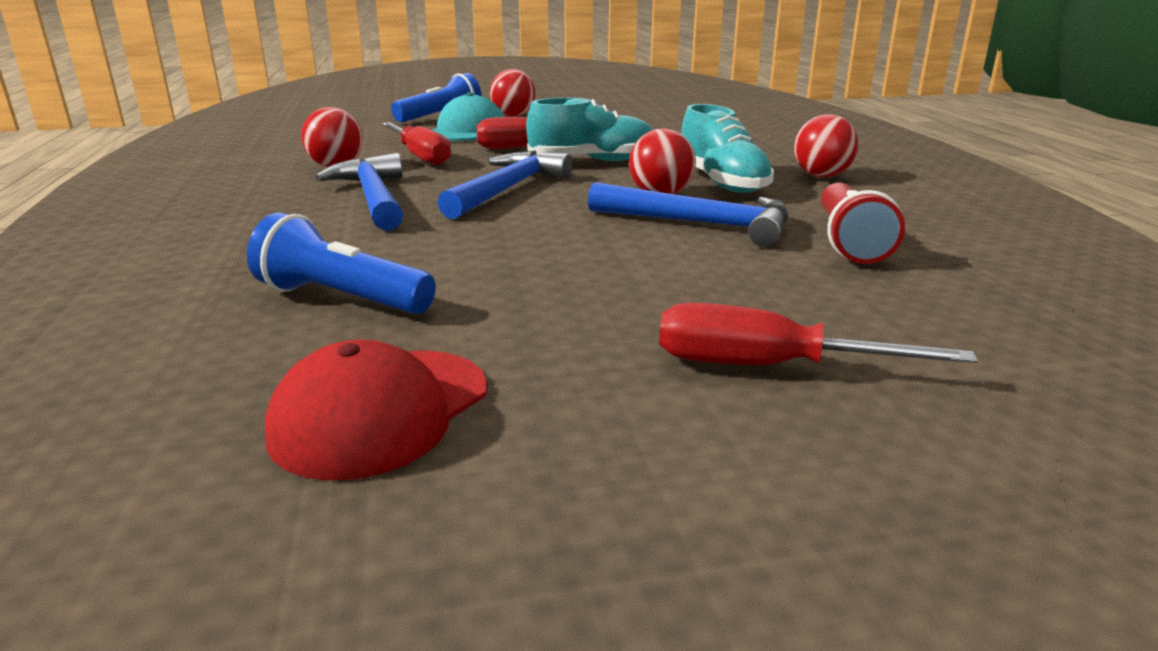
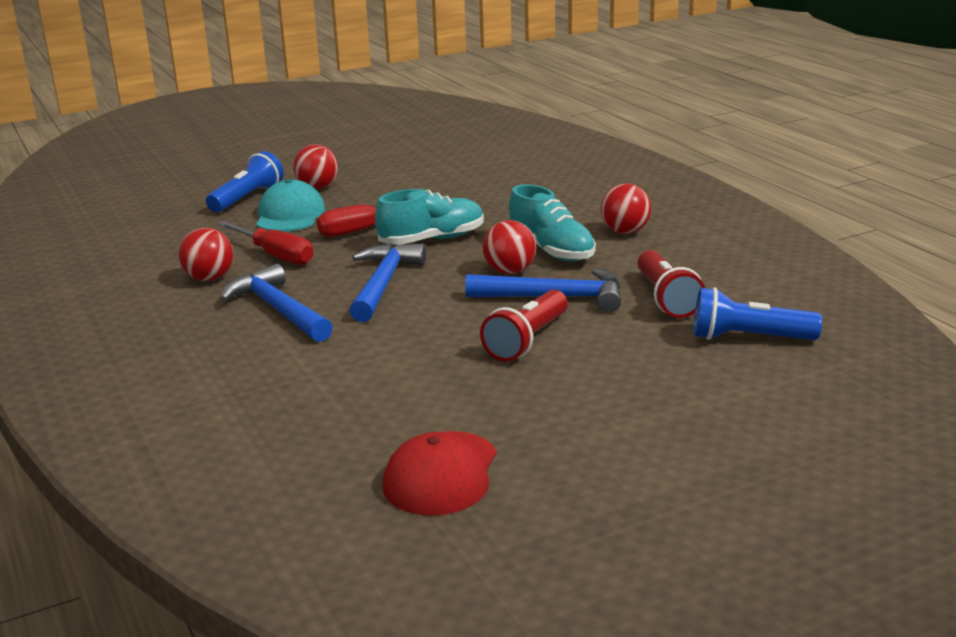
camera: 15 degrees left, 0 degrees up
blue flashlight [247,213,436,314] -> blue flashlight moved to [694,287,822,340]
red screwdriver [659,302,978,365] -> none
none -> red flashlight [480,290,568,362]

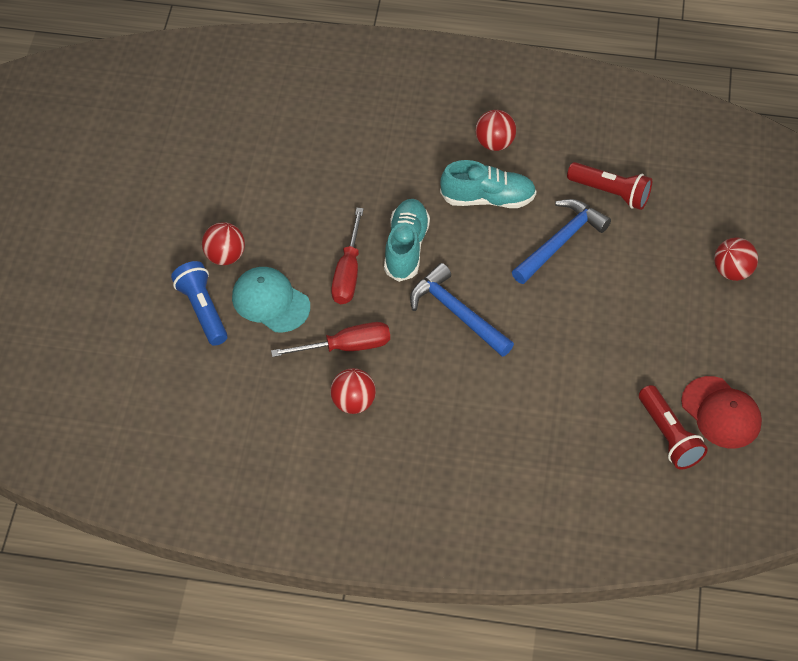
camera: 55 degrees left, 30 degrees up
blue hammer [220,264,333,342] -> none
red flashlight [480,290,568,362] -> red flashlight moved to [639,385,708,469]
red ball [482,220,536,274] -> red ball moved to [714,237,758,281]
blue flashlight [694,287,822,340] -> none

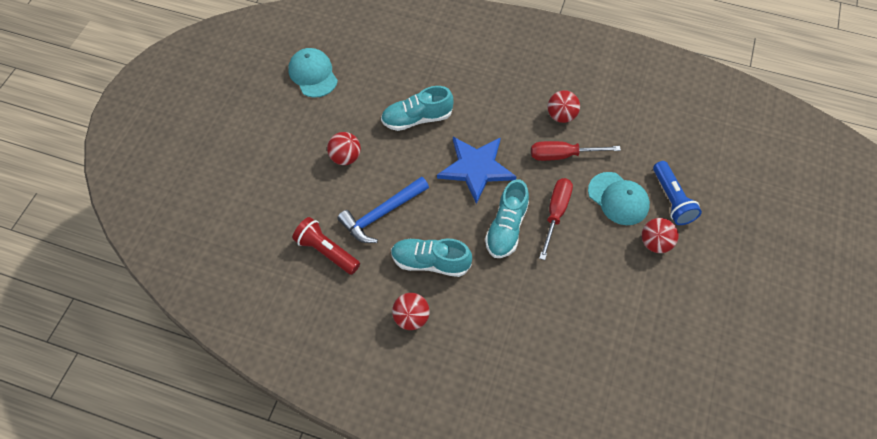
camera: 170 degrees left, 5 degrees up
blue hammer [410,263,514,357] -> blue star [437,137,517,204]
red flashlight [639,385,708,469] -> none
red cap [681,376,762,448] -> turquoise cap [288,48,338,98]
red ball [714,237,758,281] -> red ball moved to [327,132,361,165]
none -> turquoise shoe [381,86,453,131]

